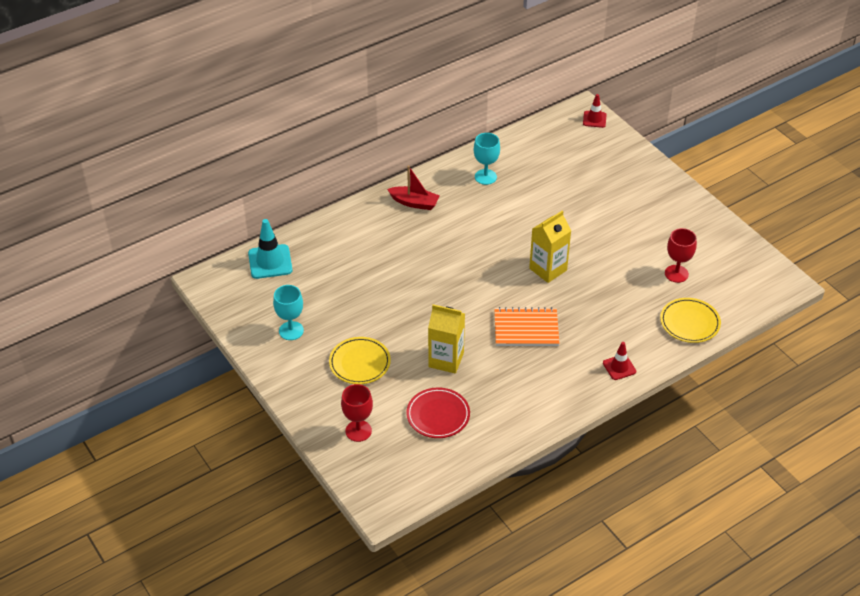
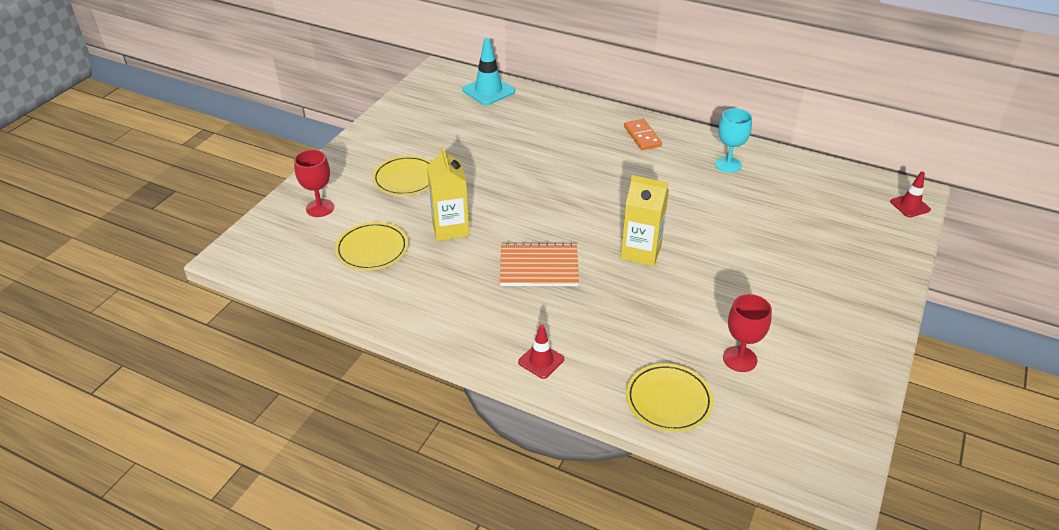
camera: 60 degrees right, 5 degrees down
turquoise goblet [273,285,304,340] -> none
red boat [387,165,440,210] -> orange domino [624,119,662,150]
red plate [406,387,470,438] -> yellow plate [335,222,408,270]
orange notebook [494,307,560,346] -> orange notebook turned 60 degrees counterclockwise [500,242,579,286]

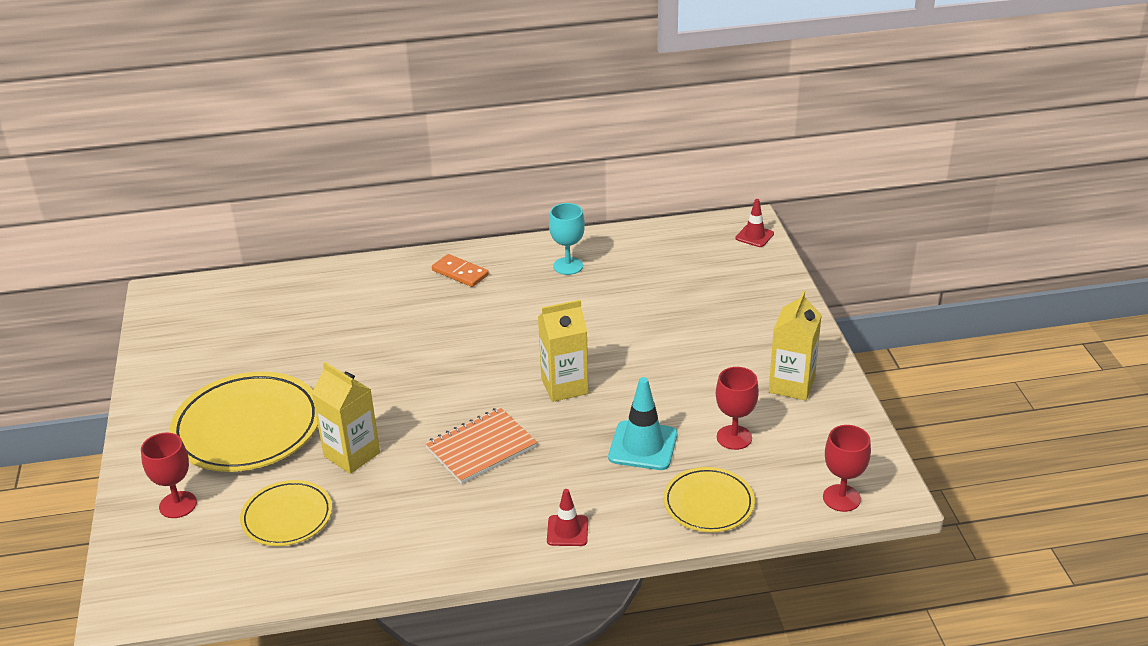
camera: 35 degrees left, 5 degrees down
yellow plate [372,156,431,196] -> yellow plate [170,372,318,472], size x1.76
turquoise traffic cone [462,38,515,105] -> turquoise traffic cone moved to [608,377,677,470]
none -> yellow carton [769,291,822,400]
none -> red goblet [823,425,871,512]

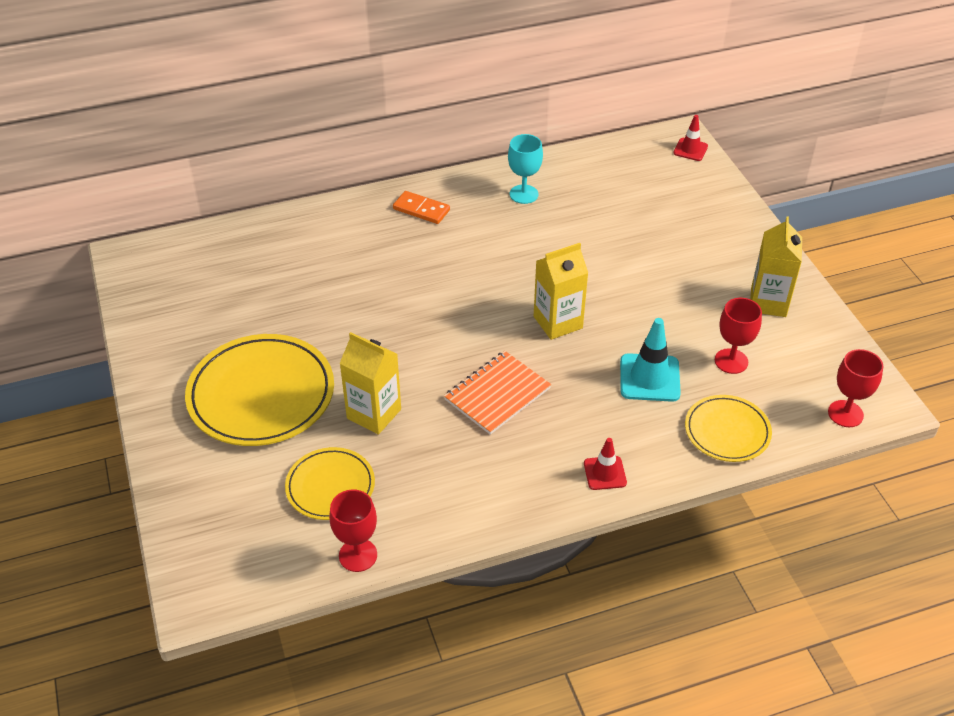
camera: 10 degrees left, 10 degrees up
red goblet [141,433,197,518] -> red goblet moved to [329,489,377,572]

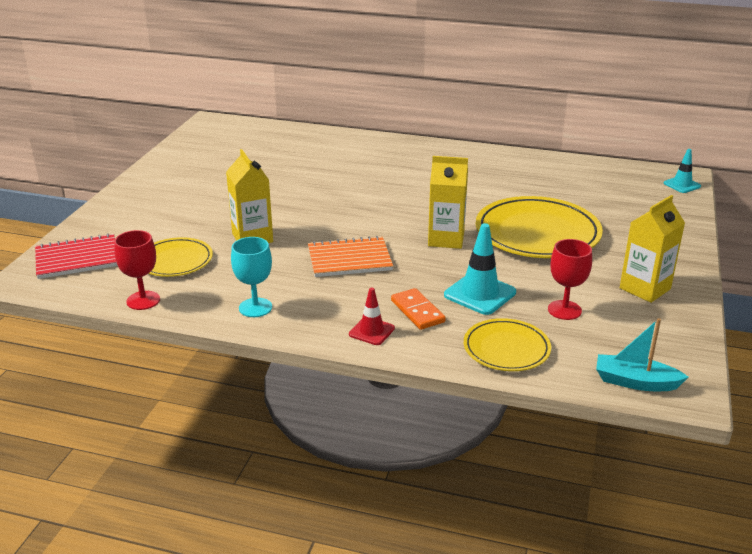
camera: 35 degrees right, 15 degrees down
yellow plate [185,334,334,446] -> yellow plate moved to [476,196,603,258]
orange domino [393,191,450,224] -> orange domino moved to [391,288,446,330]
turquoise goblet [508,134,543,204] -> turquoise goblet moved to [231,237,272,317]
red traffic cone [673,115,708,161] -> turquoise traffic cone [664,149,701,193]
red goblet [828,349,884,427] -> turquoise boat [596,318,688,391]
none -> red notebook [35,233,118,279]

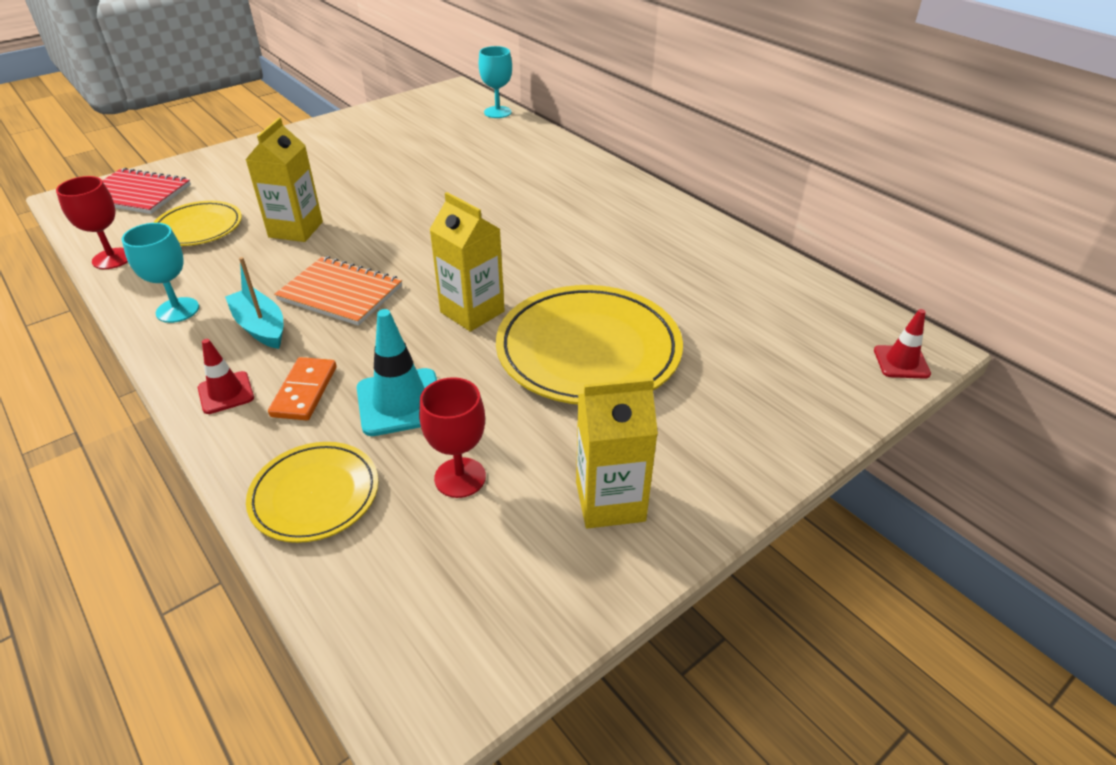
camera: 35 degrees right, 10 degrees up
turquoise boat [596,318,688,391] -> turquoise boat moved to [225,257,283,349]
turquoise traffic cone [664,149,701,193] -> red traffic cone [874,309,931,379]
none -> turquoise goblet [479,46,512,118]

